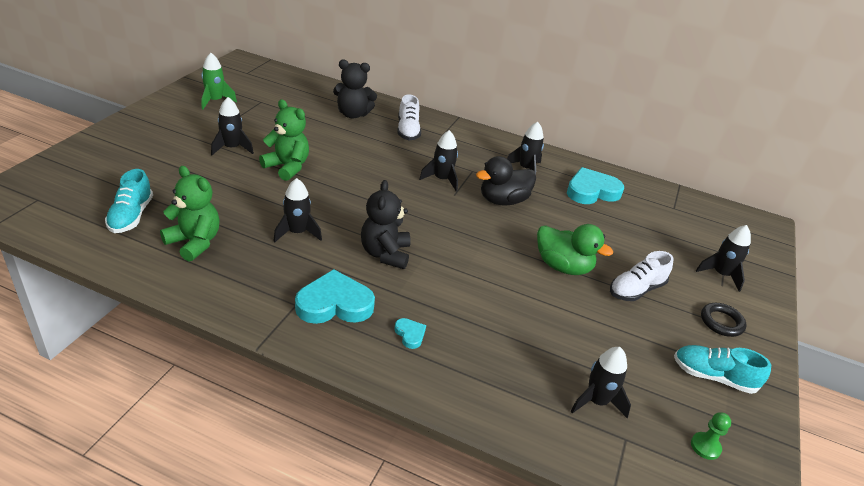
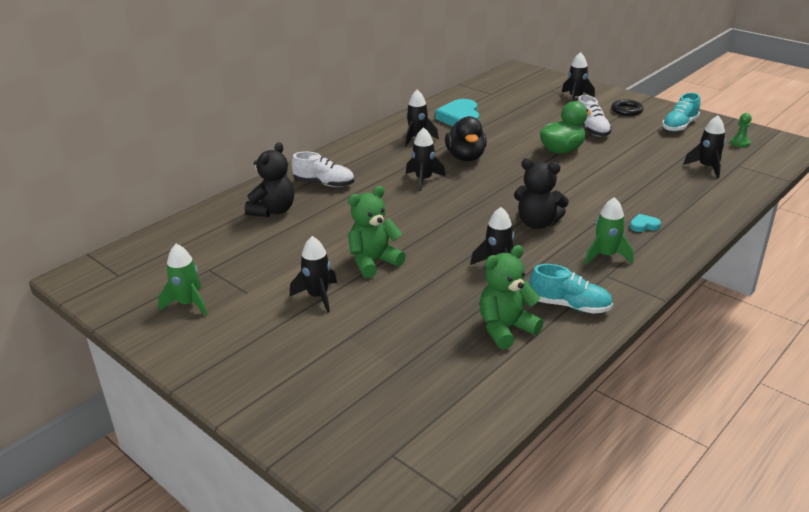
camera: 65 degrees left, 5 degrees down
turquoise shoe [105,169,153,233] -> turquoise shoe moved to [530,264,613,314]
turquoise heart [295,269,375,324] -> green rocket [585,197,633,264]

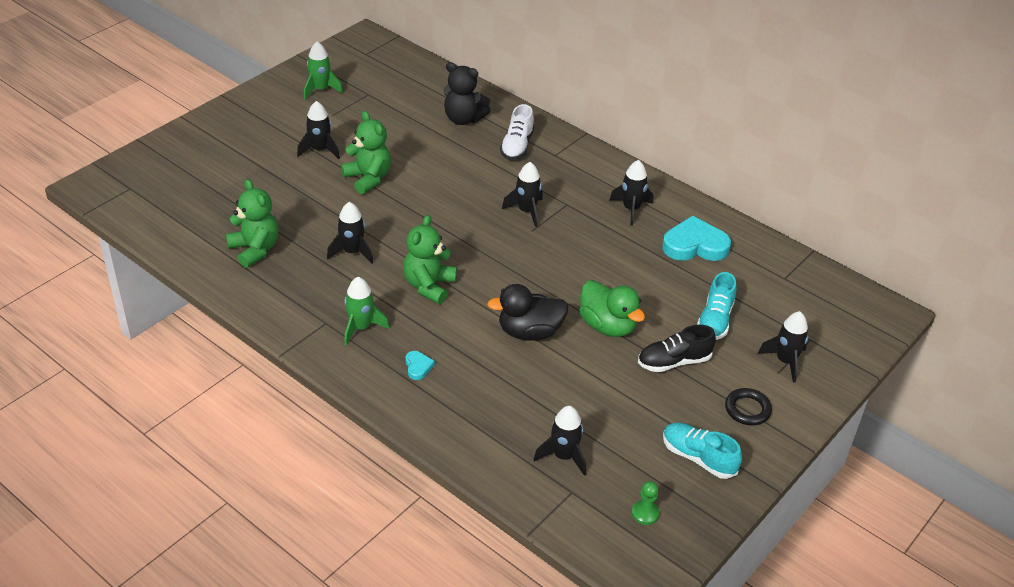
camera: 85 degrees right, 10 degrees up
black duck [445,116,487,161] -> black duck moved to [487,284,568,341]
black teddy bear [514,158,569,229] -> green teddy bear [403,215,457,304]
turquoise shoe [530,264,613,314] -> turquoise shoe moved to [697,272,737,340]
white shoe [577,95,612,137] -> black shoe [638,325,716,372]

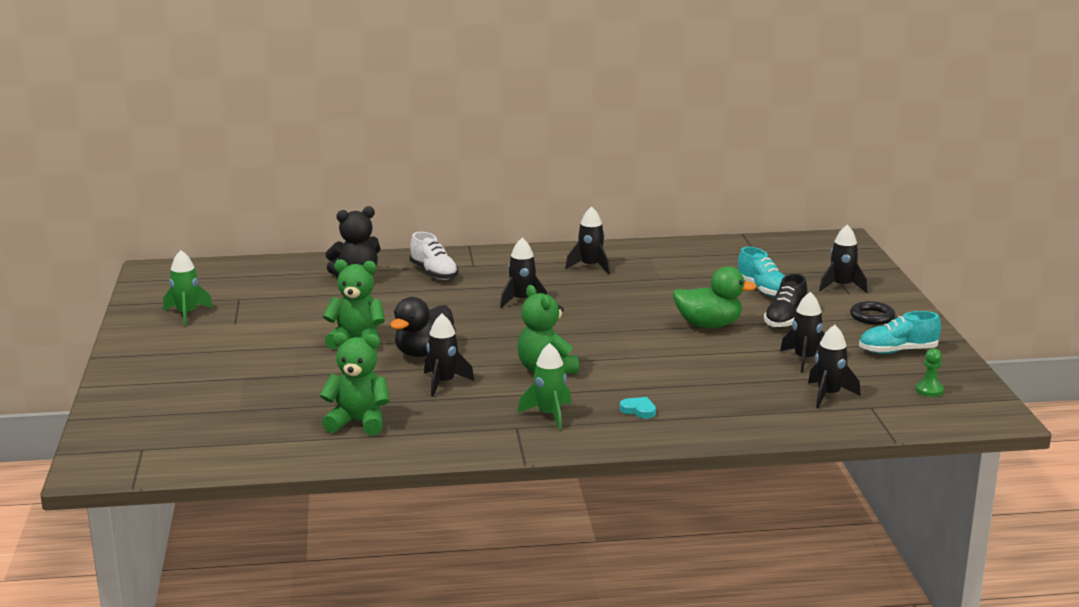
camera: 45 degrees left, 20 degrees down
black rocket [297,101,340,159] -> black rocket moved to [780,292,825,373]
black duck [487,284,568,341] -> black duck moved to [390,297,456,357]
turquoise heart [662,216,731,261] -> none

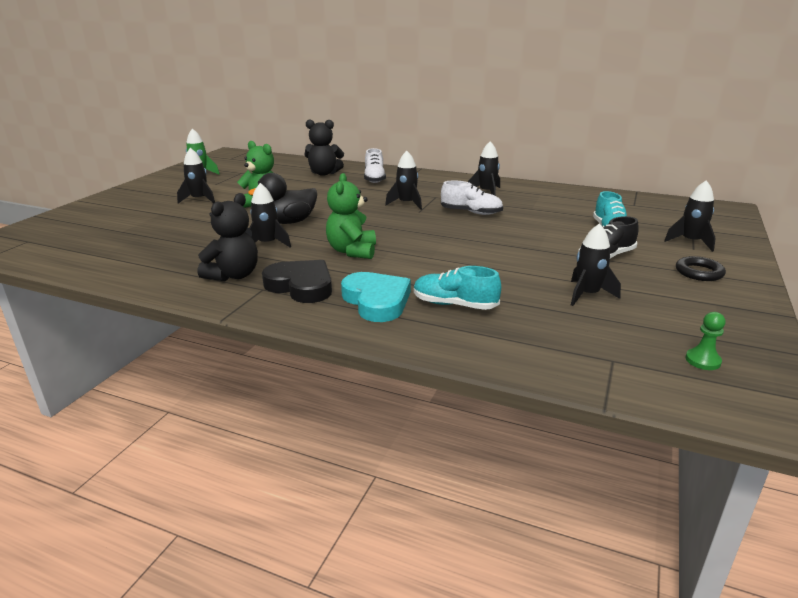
camera: 30 degrees right, 5 degrees up
green teddy bear [320,332,390,436] -> none
green rocket [518,343,571,430] -> black heart [262,260,332,303]
turquoise heart [620,397,656,419] -> turquoise heart [341,272,411,322], size x2.19
green duck [673,266,757,328] -> none
black rocket [808,325,861,408] -> black rocket moved to [177,148,215,203]
turquoise shoe [859,311,941,354] -> turquoise shoe moved to [414,266,501,310]
none -> black teddy bear [198,193,258,282]
none -> white shoe [441,181,503,215]

